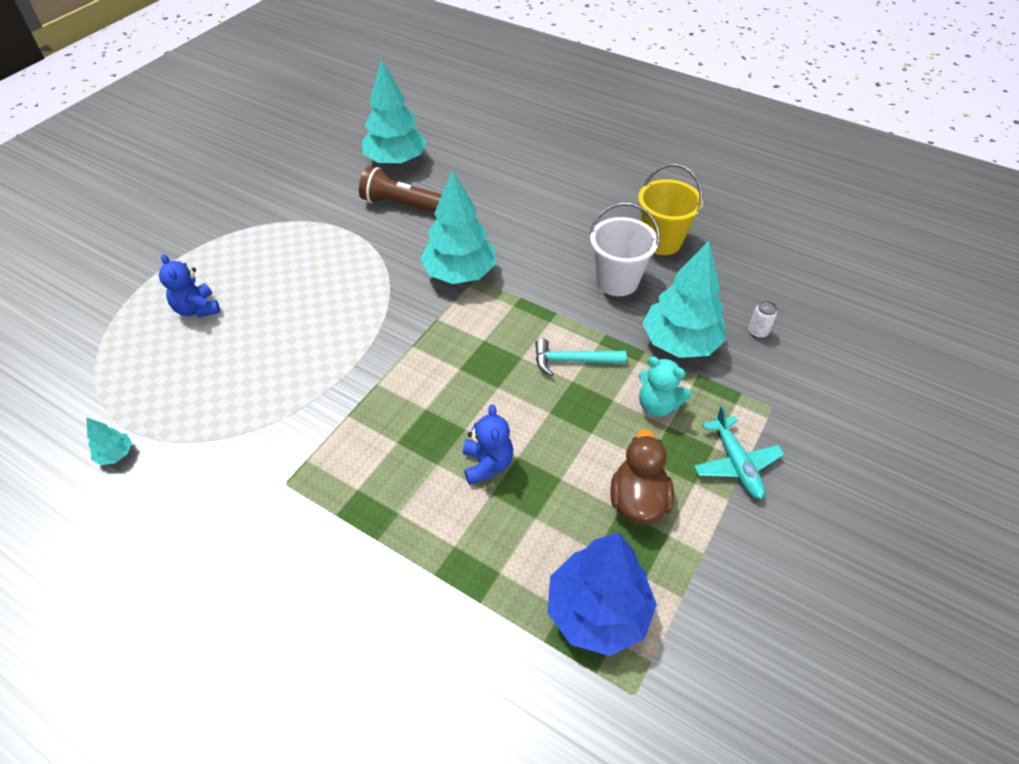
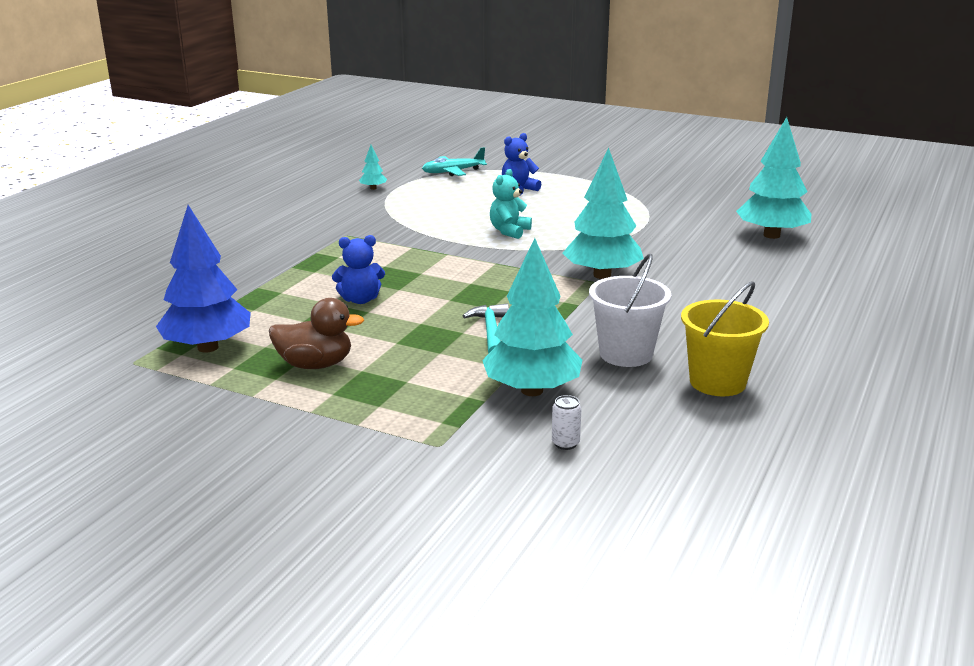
camera: 85 degrees right, 25 degrees down
brown flashlight [359,166,442,212] -> none
turquoise teddy bear [639,356,692,417] -> turquoise teddy bear moved to [490,169,532,239]
turquoise plane [694,406,784,499] -> turquoise plane moved to [422,147,487,176]

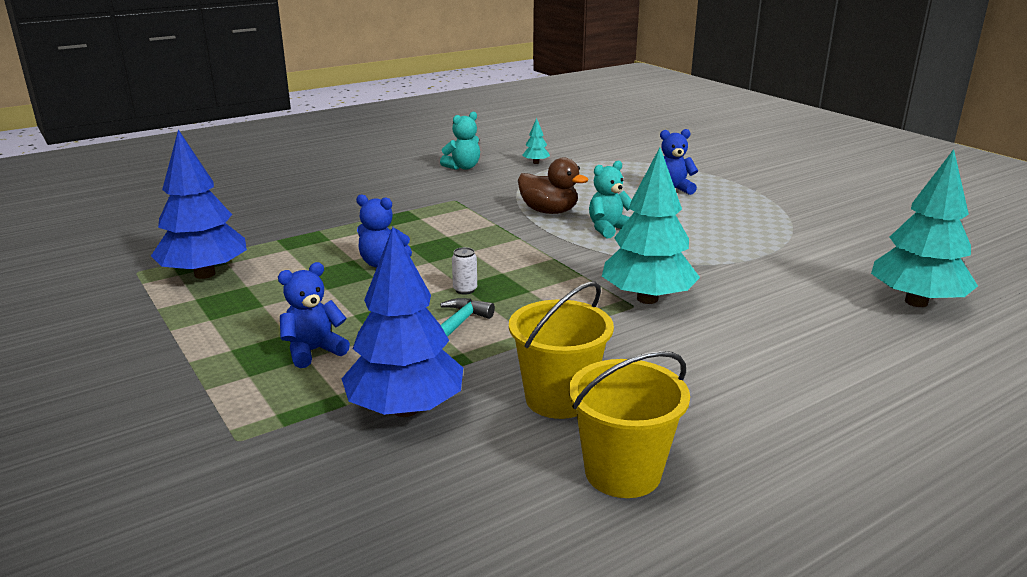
camera: 30 degrees right, 0 degrees up
brown duck [269,298,364,369] -> brown duck moved to [518,158,589,214]
turquoise plane [422,147,487,176] -> none
turquoise tree [482,238,582,396] -> blue tree [342,227,463,417]
white can [552,395,581,450] -> white can moved to [452,247,477,295]
white bucket [589,254,671,367] -> yellow bucket [509,281,614,419]
none -> blue teddy bear [278,262,350,368]
none -> turquoise teddy bear [440,112,480,170]

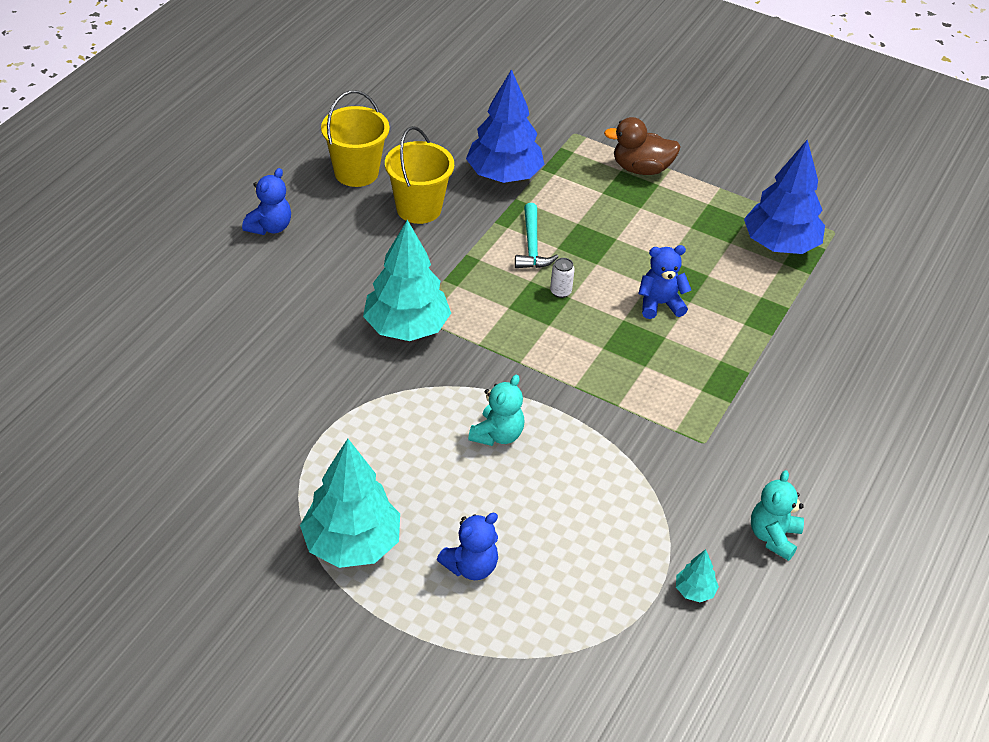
camera: 150 degrees right, 20 degrees up
blue teddy bear [278,262,350,368] -> blue teddy bear moved to [242,168,291,235]
brown duck [518,158,589,214] -> brown duck moved to [604,117,681,175]
turquoise tree [871,149,978,307] -> turquoise tree moved to [300,439,400,568]

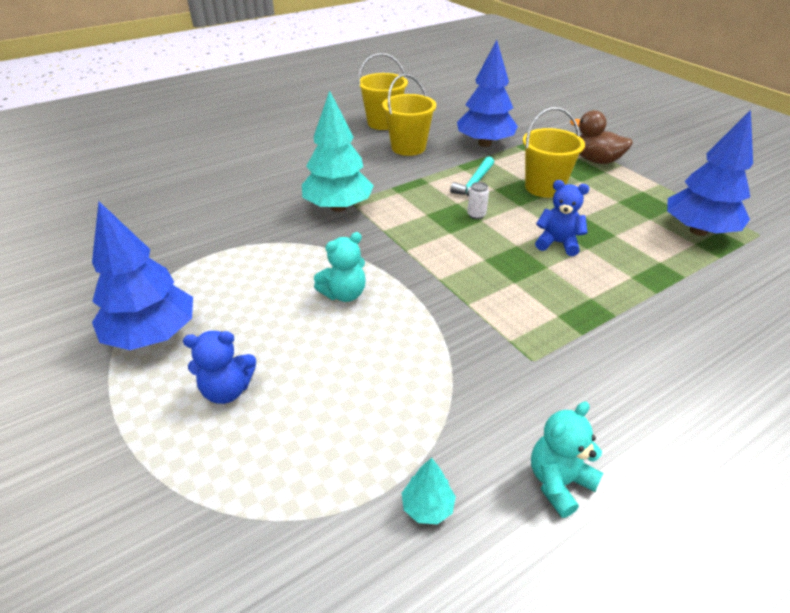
camera: 30 degrees right, 5 degrees down
blue teddy bear [242,168,291,235] -> none
turquoise tree [300,439,400,568] -> blue tree [92,202,193,350]
none -> yellow bucket [523,107,585,198]

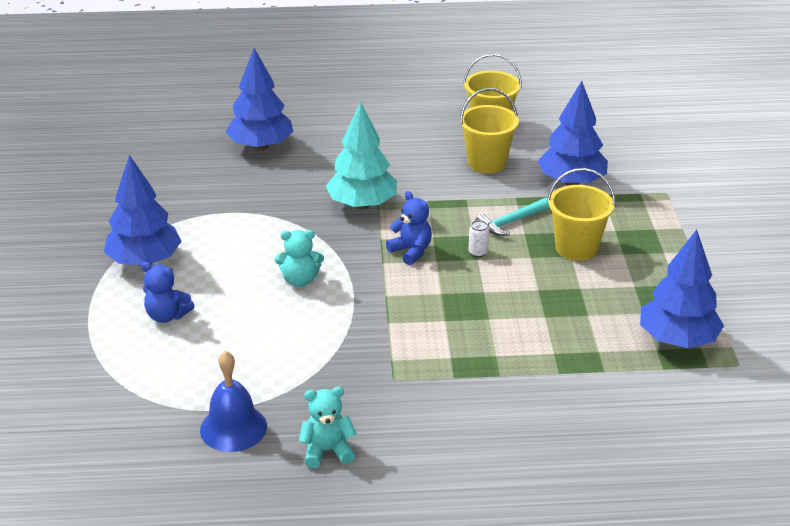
camera: 30 degrees right, 5 degrees down
turquoise tree [402,458,456,524] -> blue bell [200,351,267,452]
blue teddy bear [535,180,589,256] -> blue teddy bear moved to [386,191,432,265]
brown duck [570,110,633,164] -> none
none -> blue tree [226,48,293,150]

